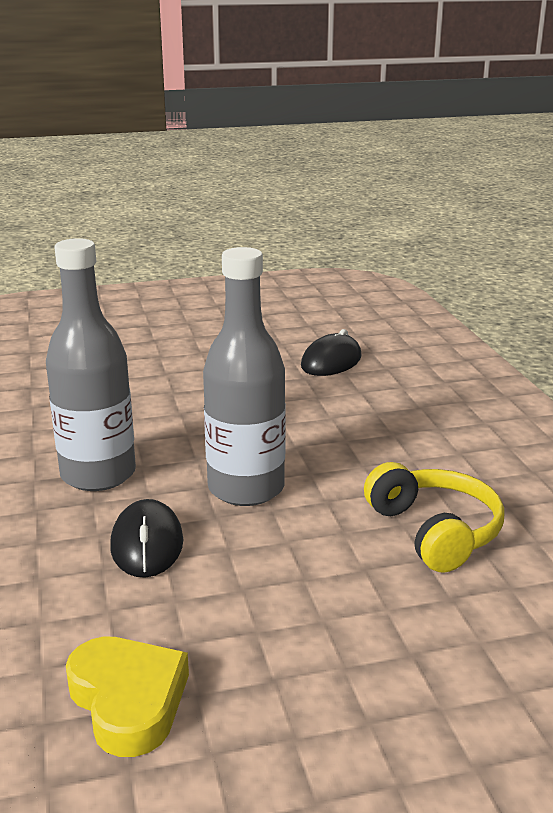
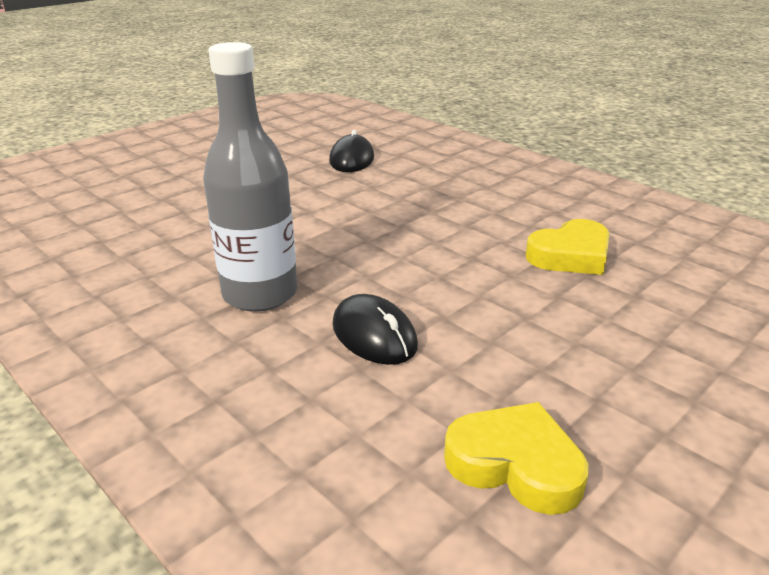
camera: 30 degrees left, 5 degrees up
grey bottle [203,247,286,506] -> none
yellow headphones [364,462,504,573] -> yellow heart [525,219,610,275]

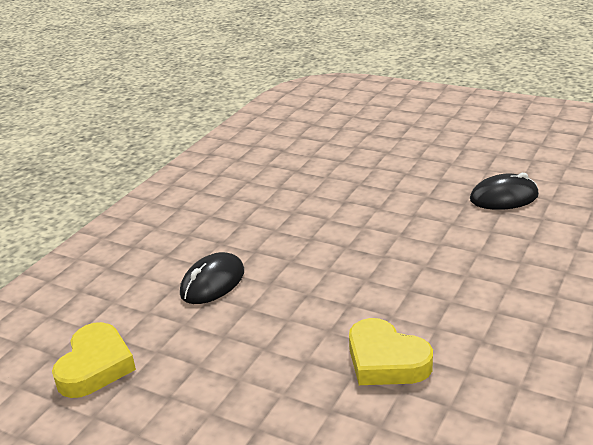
camera: 75 degrees right, 0 degrees up
grey bottle [203,42,298,312] -> none

